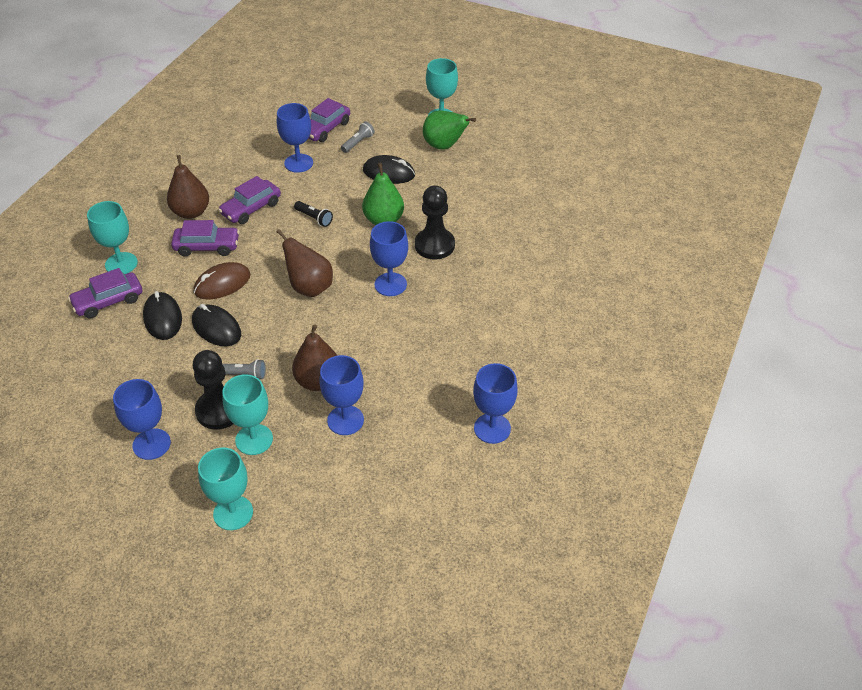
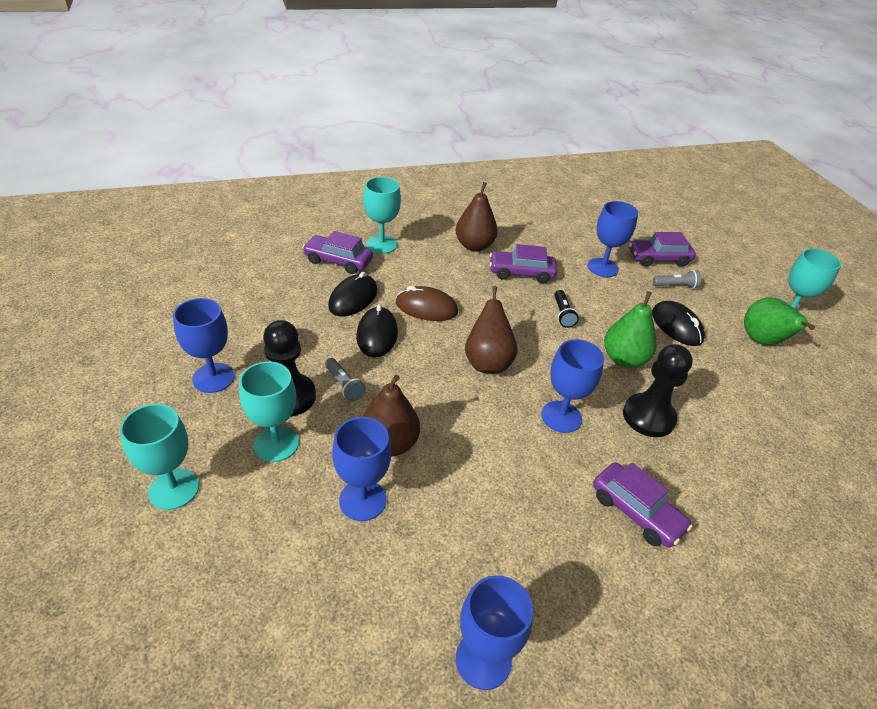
camera: 45 degrees right, 5 degrees down
purple car [171,220,240,257] -> purple car moved to [593,462,693,548]

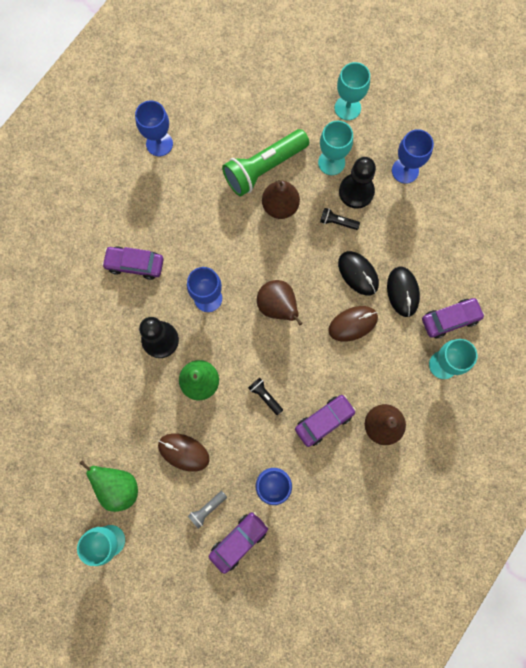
camera: 145 degrees right, 35 degrees up
grey flashlight [325,358,366,401] -> black flashlight [320,208,360,230]
blue goblet [332,417,391,521] -> green flashlight [222,129,309,196]
black mouse [652,301,705,346] -> brown mouse [158,433,210,472]

